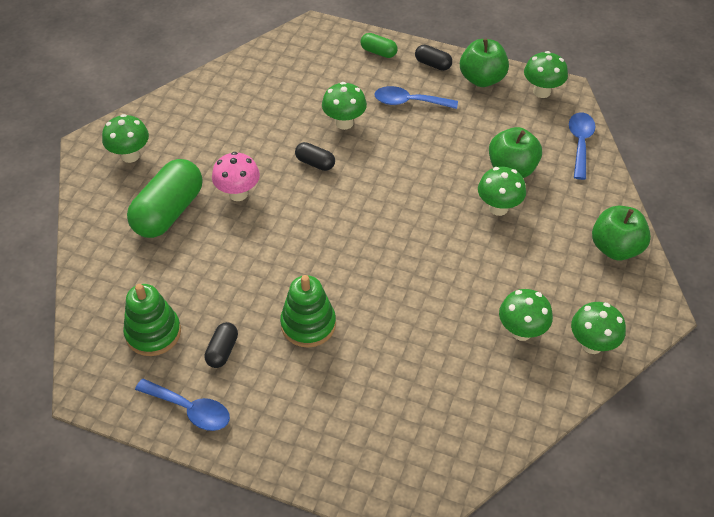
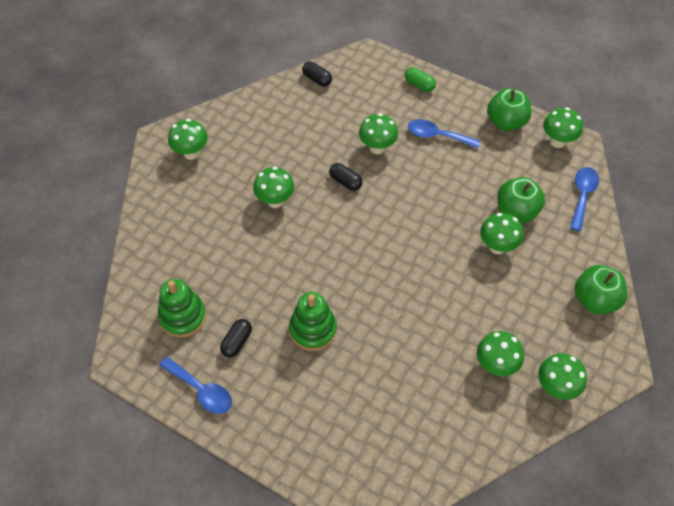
camera: 10 degrees right, 5 degrees up
green capsule [127,159,203,238] -> none
pink mushroom [212,152,260,201] -> green mushroom [253,167,294,208]
black capsule [415,45,452,71] -> black capsule moved to [302,61,332,86]

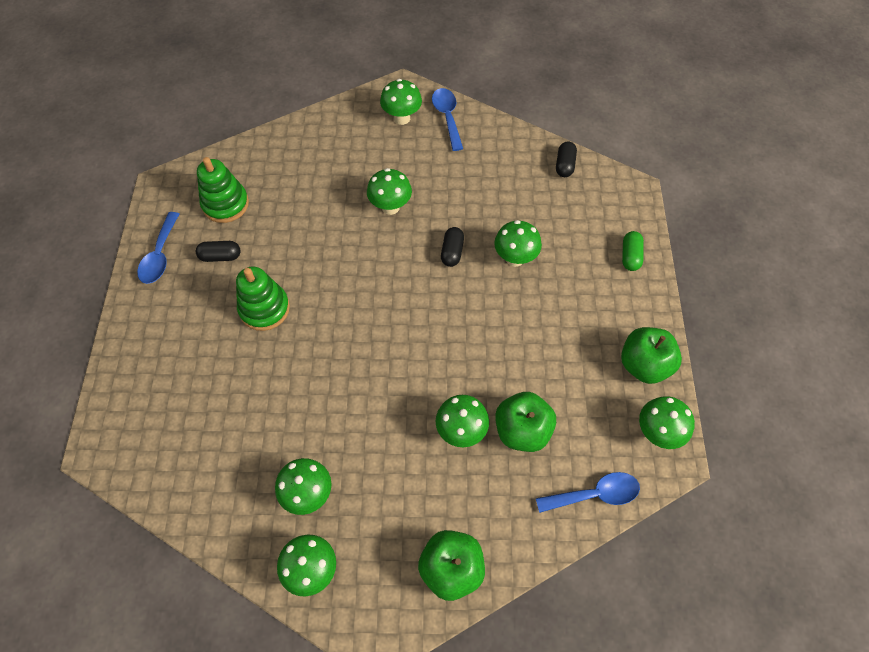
camera: 60 degrees right, 5 degrees up
blue spoon [408,119,480,148] -> blue spoon moved to [432,88,463,151]

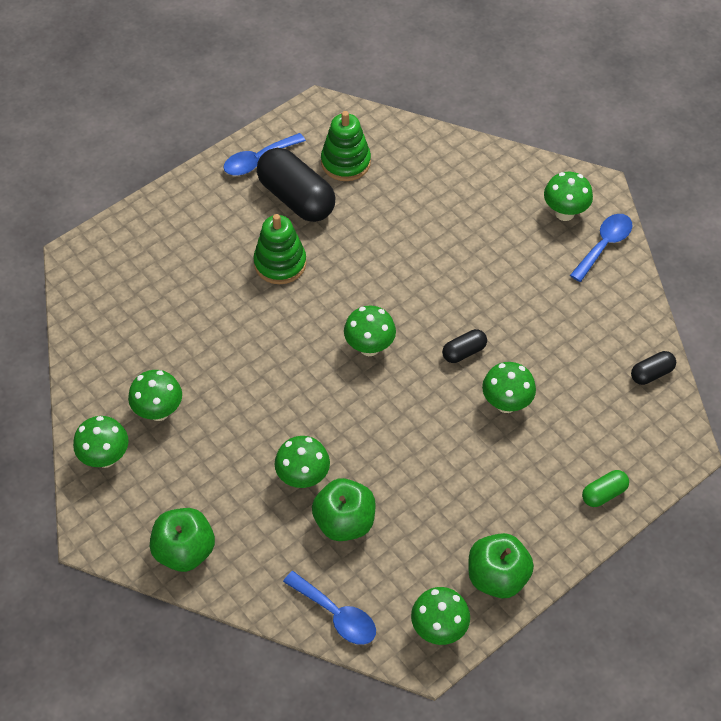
camera: 50 degrees right, 5 degrees down
black capsule [196,241,241,262] -> black capsule [257,148,336,222], size x2.10
green mushroom [367,168,412,215] -> green mushroom moved to [344,306,396,356]

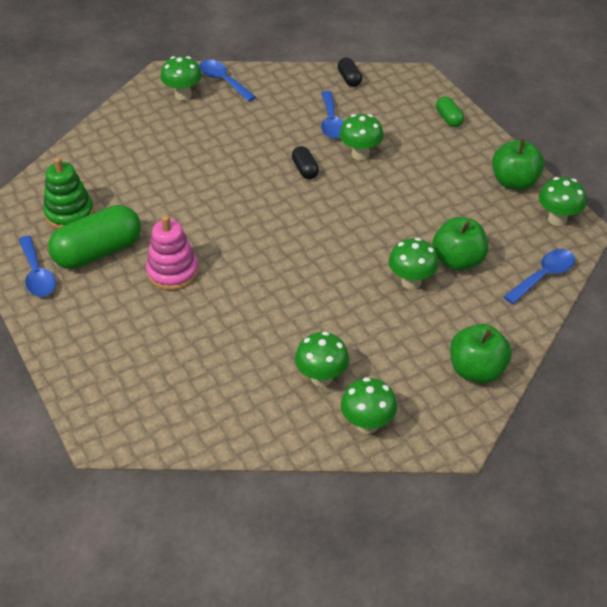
camera: 80 degrees left, 10 degrees down
green stacking toy [254,214,307,284] -> pink stacking toy [146,215,199,290]
black capsule [257,148,336,222] -> green capsule [48,205,141,269]
green mushroom [344,306,396,356] -> none
none -> blue spoon [321,91,344,139]

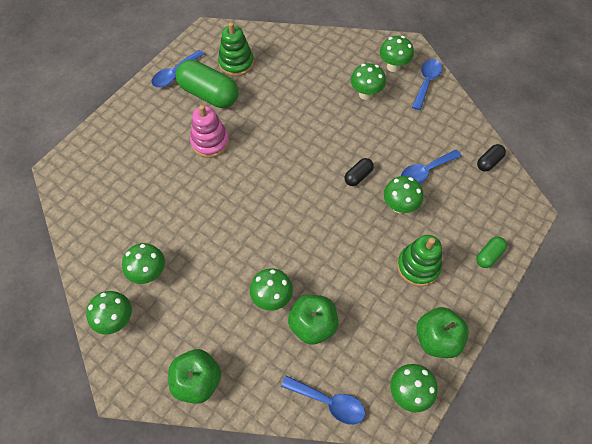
camera: 65 degrees right, 15 degrees up
none -> green mushroom [351,63,386,100]
none -> green stacking toy [397,235,442,286]

